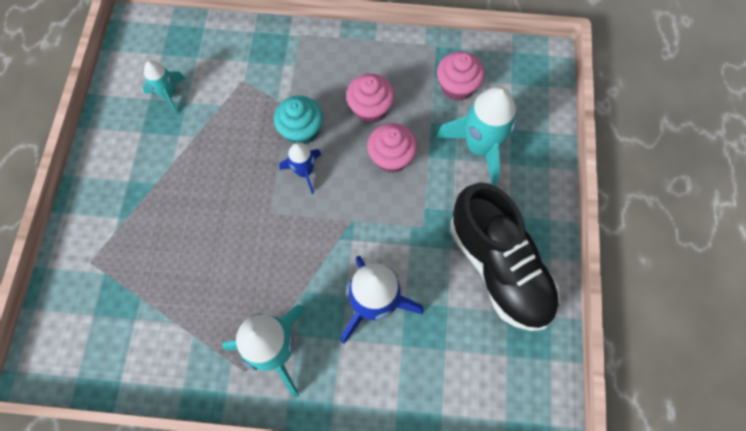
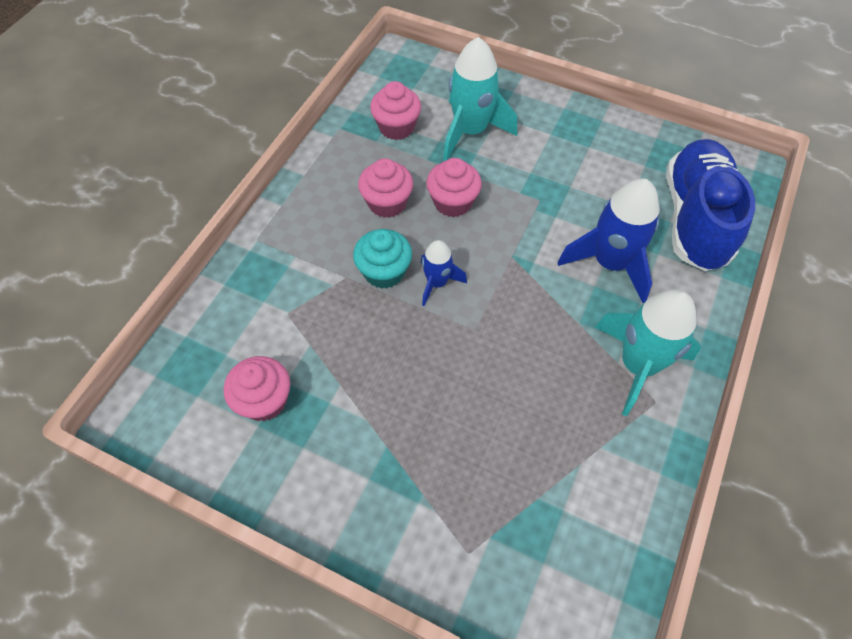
camera: 70 degrees left, 10 degrees down
turquoise rocket [142,60,186,114] -> pink cupcake [224,356,290,421]
black shoe [450,182,560,331] -> none
none -> blue shoe [666,139,755,271]

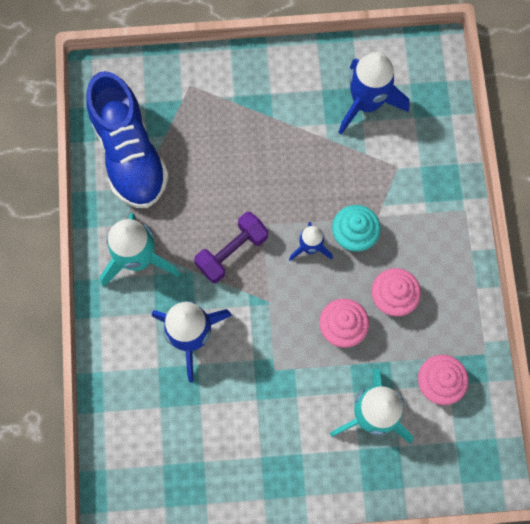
camera: 150 degrees right, 15 degrees up
pink cupcake [224,356,290,421] -> blue rocket [338,52,410,134]
blue shoe [666,139,755,271] -> blue shoe moved to [86,71,169,208]
none -> purple dumbbell [194,212,268,283]

